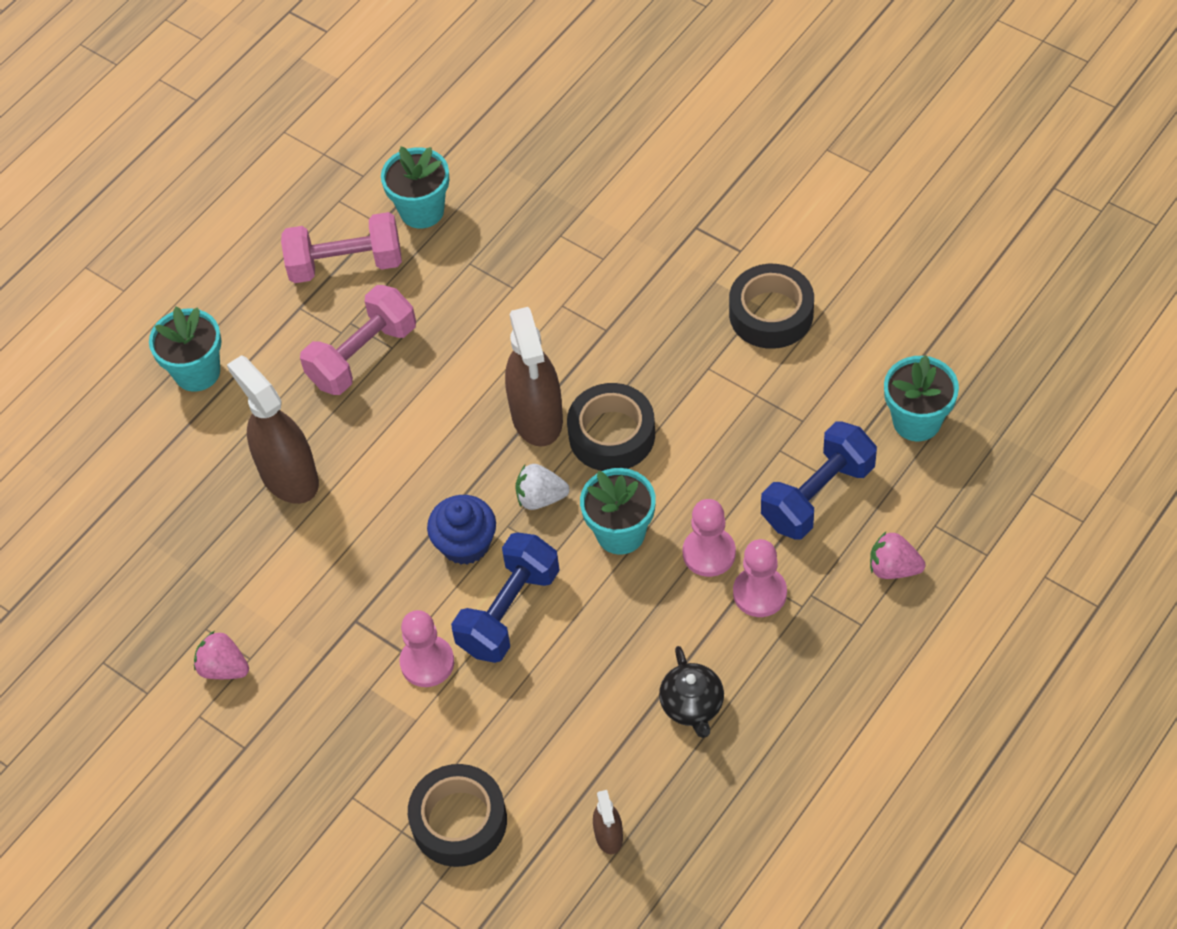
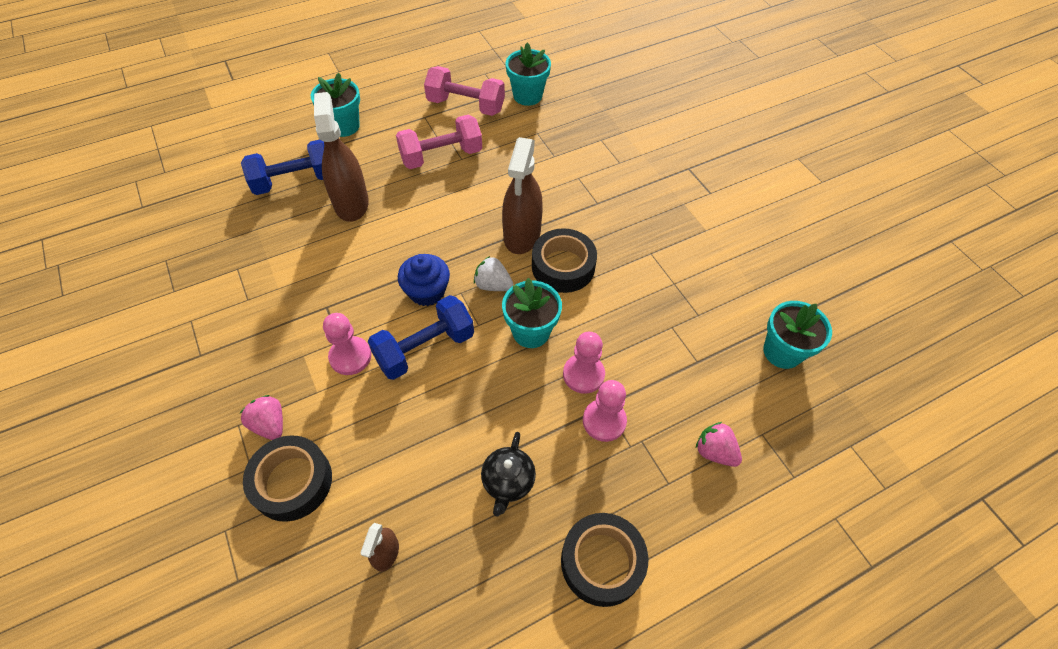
camera: 20 degrees right, 0 degrees up
pink strawberry [194,631,249,679] -> pink strawberry moved to [240,395,283,440]
black tape [729,264,814,349] -> black tape moved to [561,513,648,607]
blue dumbbell [761,421,877,540] -> blue dumbbell moved to [241,139,324,195]

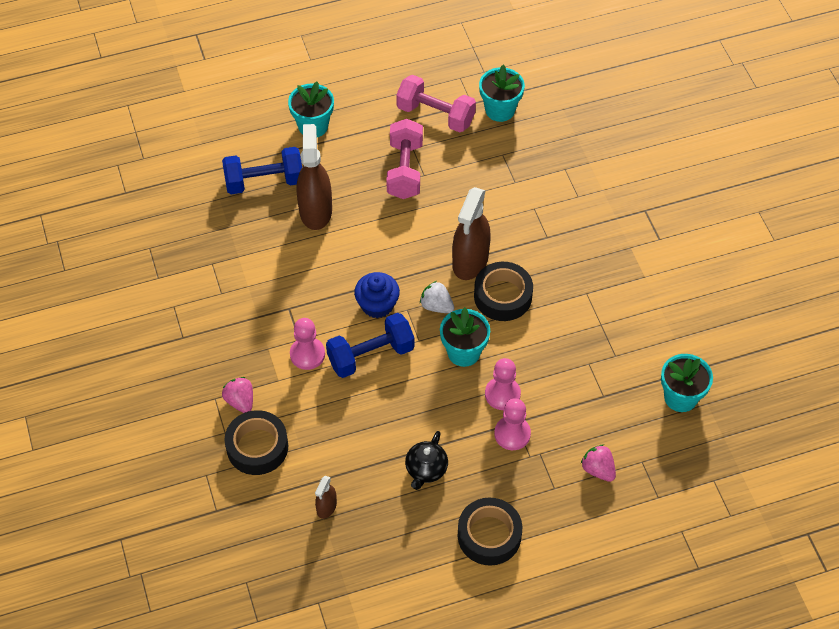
camera: 10 degrees right, 0 degrees up
pink dumbbell [396,115,482,169] -> pink dumbbell turned 75 degrees counterclockwise [386,119,423,199]

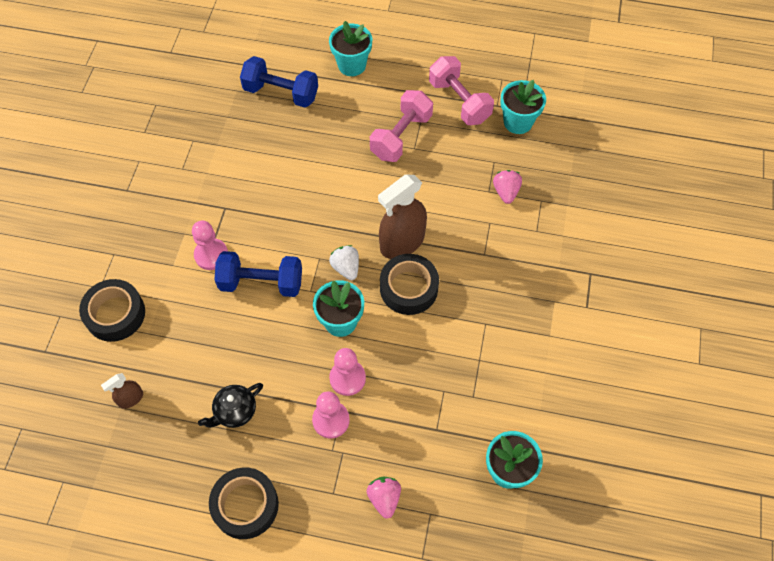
camera: 30 degrees right, 5 degrees up
pink strawberry [222,377,253,413] -> pink strawberry moved to [493,170,522,204]
brown spray bottle [297,124,332,230] -> none
blue cupcake [354,272,400,318] -> none

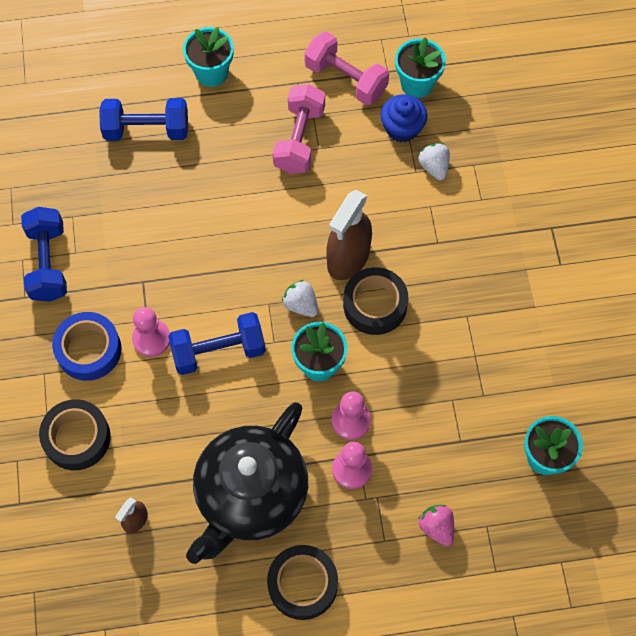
camera: 20 degrees left, 5 degrees up
black teapot [198,383,263,428] -> black teapot [186,402,308,564], size x2.41
pink strawberry [493,170,522,204] -> white strawberry [418,143,450,180]
none -> blue dumbbell [21,207,67,302]
none -> blue tape [52,312,122,381]
none -> blue cupcake [380,94,427,142]

